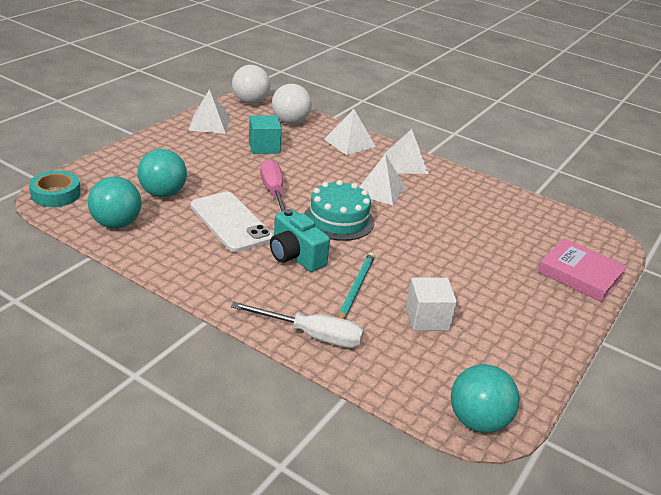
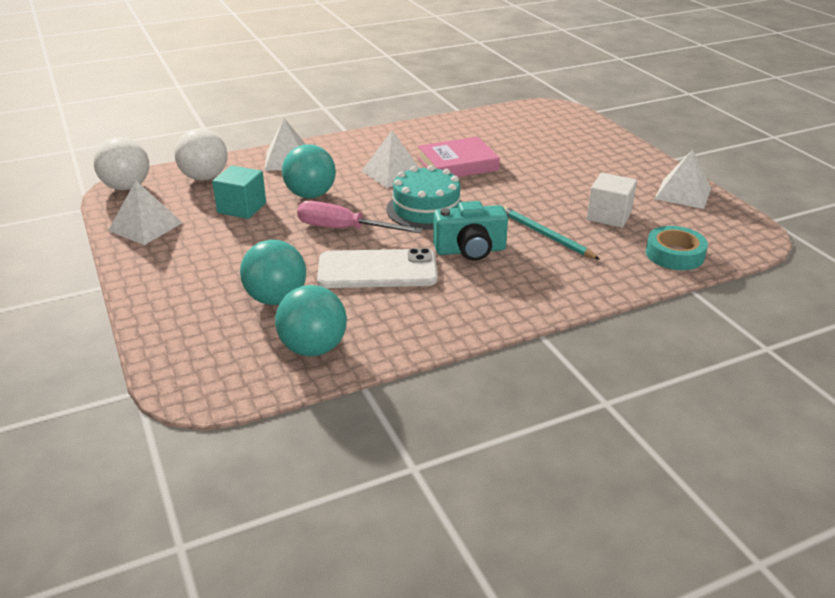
camera: 55 degrees left, 0 degrees up
turquoise tape [29,170,81,207] -> turquoise tape moved to [646,226,708,270]
white screwdriver [231,302,364,348] -> none
white pyramid [384,129,429,174] -> white pyramid moved to [655,149,711,209]
turquoise ball [451,364,520,433] -> turquoise ball moved to [282,144,336,198]
pink book [538,238,627,302] -> pink book moved to [418,137,500,177]

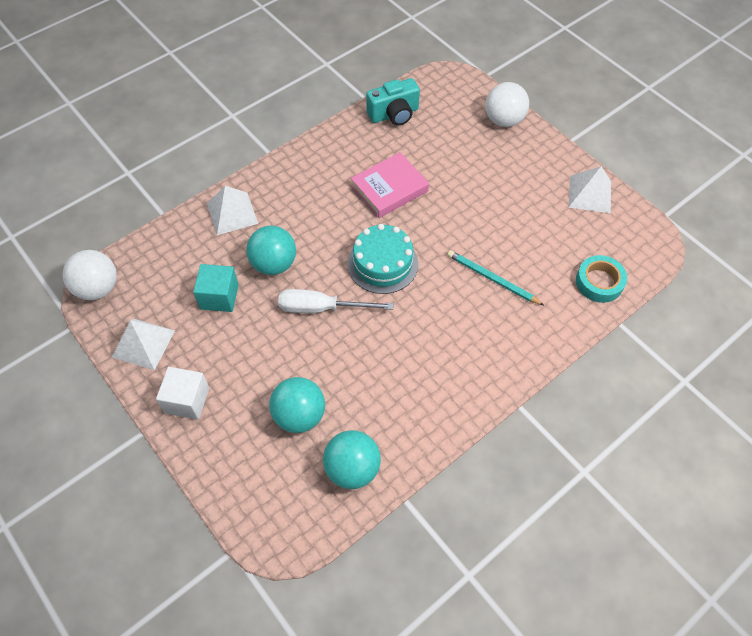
camera: 15 degrees left, 25 degrees up
white ball [174,128,228,180] -> white ball moved to [485,82,529,127]
pink screwdriver [297,201,423,233] -> white screwdriver [278,289,394,313]
white phone [317,248,438,288] -> none
white pyramid [362,130,419,188] -> none
turquoise camera [433,201,508,261] -> turquoise camera moved to [366,78,420,125]
white cube [587,173,637,228] -> white cube moved to [156,367,209,420]

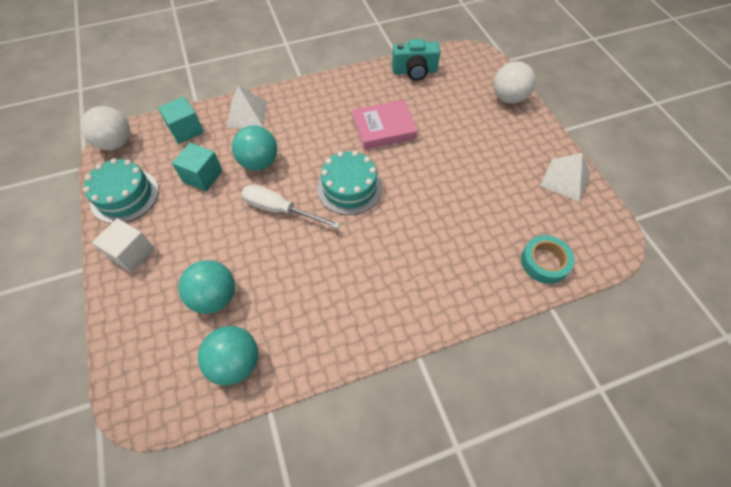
camera: 20 degrees right, 0 degrees up
white pyramid [112,318,175,370] -> turquoise cake [83,158,159,223]
turquoise pencil [447,250,545,306] -> none
none -> turquoise cube [158,96,204,144]

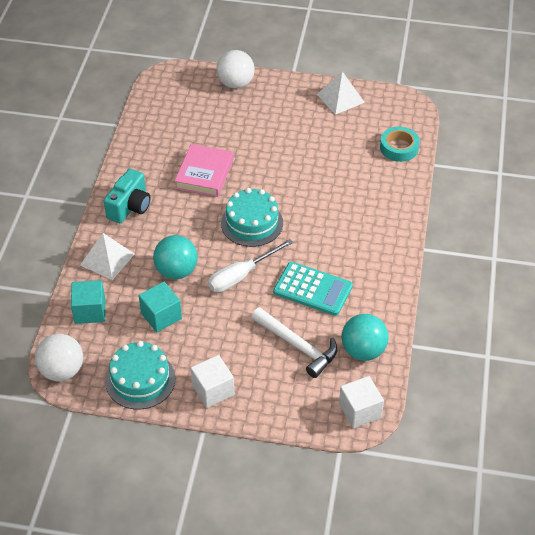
camera: 60 degrees left, 10 degrees down
turquoise ball [178,260,235,314] -> white hammer [251,307,337,378]
turquoise camera [392,39,440,81] -> turquoise camera moved to [104,169,150,223]
none -> turquoise calculator [273,262,353,316]
none -> white cube [339,376,384,428]

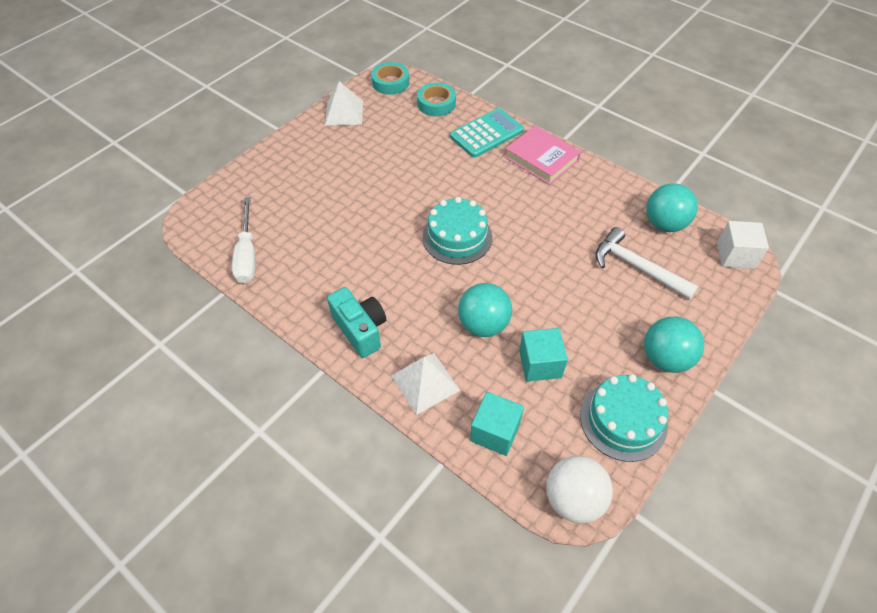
camera: 60 degrees left, 5 degrees up
pink book [175,144,233,197] -> pink book moved to [505,126,581,185]
white cube [191,355,234,408] -> turquoise ball [644,317,704,373]
white screwdriver [208,239,293,292] -> white screwdriver moved to [232,197,256,284]
white ball [216,50,255,89] -> none
white hammer [251,307,337,378] -> white hammer turned 120 degrees counterclockwise [595,227,699,300]
turquoise calculator [273,262,353,316] -> turquoise calculator moved to [450,108,524,158]
none -> turquoise tape [371,62,409,95]

